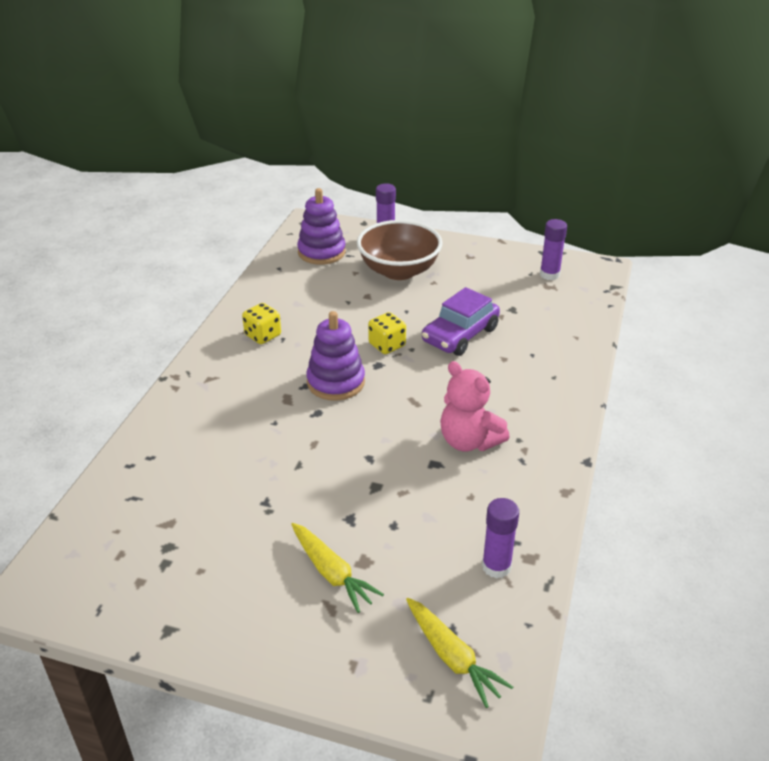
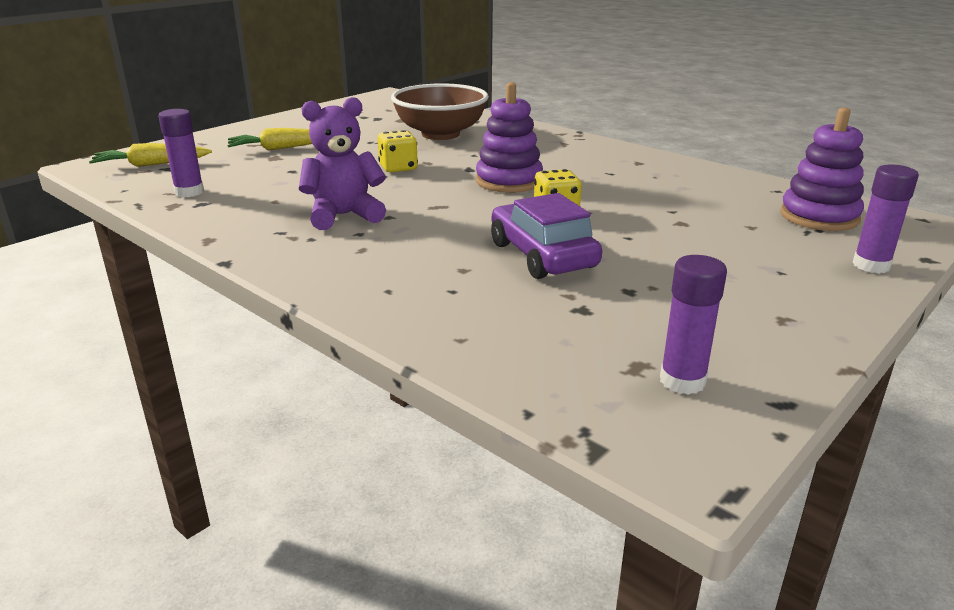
camera: 115 degrees right, 10 degrees down
yellow dice [242,303,281,344] -> yellow dice moved to [378,130,418,172]
brown bowl [357,220,442,280] -> brown bowl moved to [391,83,489,140]
pink teddy bear [440,361,509,451] -> purple teddy bear [299,97,386,230]

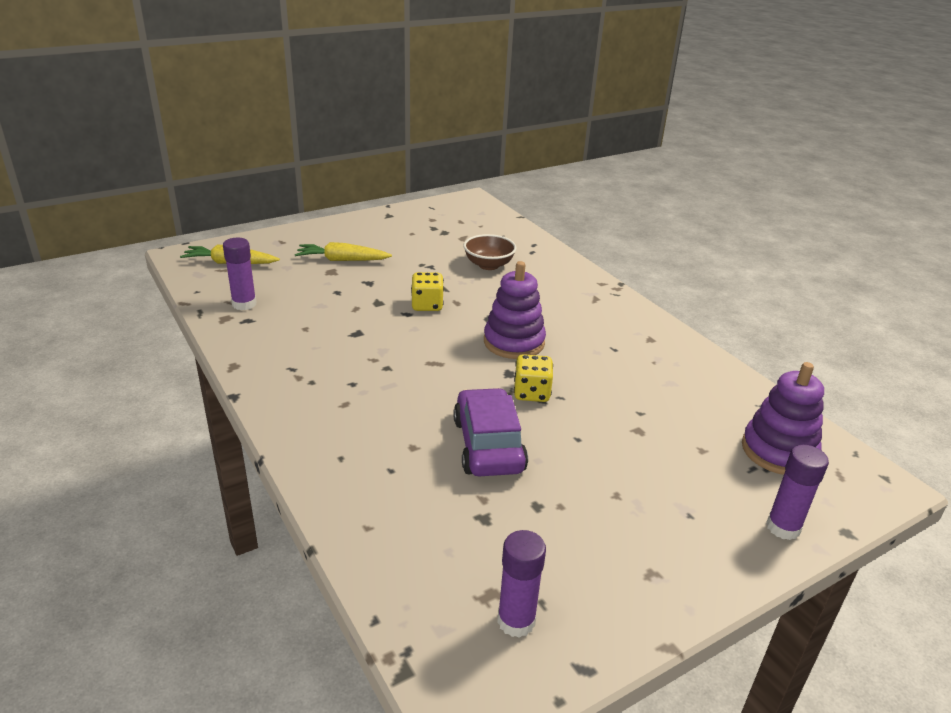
camera: 15 degrees right, 5 degrees up
purple teddy bear [299,97,386,230] -> none
brown bowl [391,83,489,140] -> brown bowl [463,234,517,270], size x0.59

